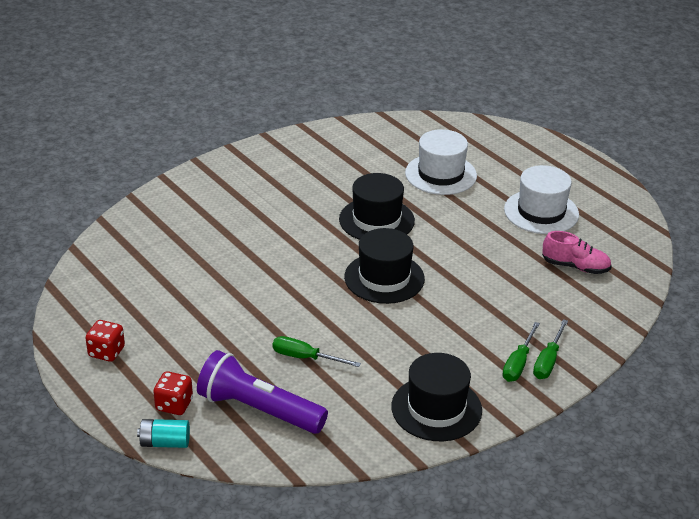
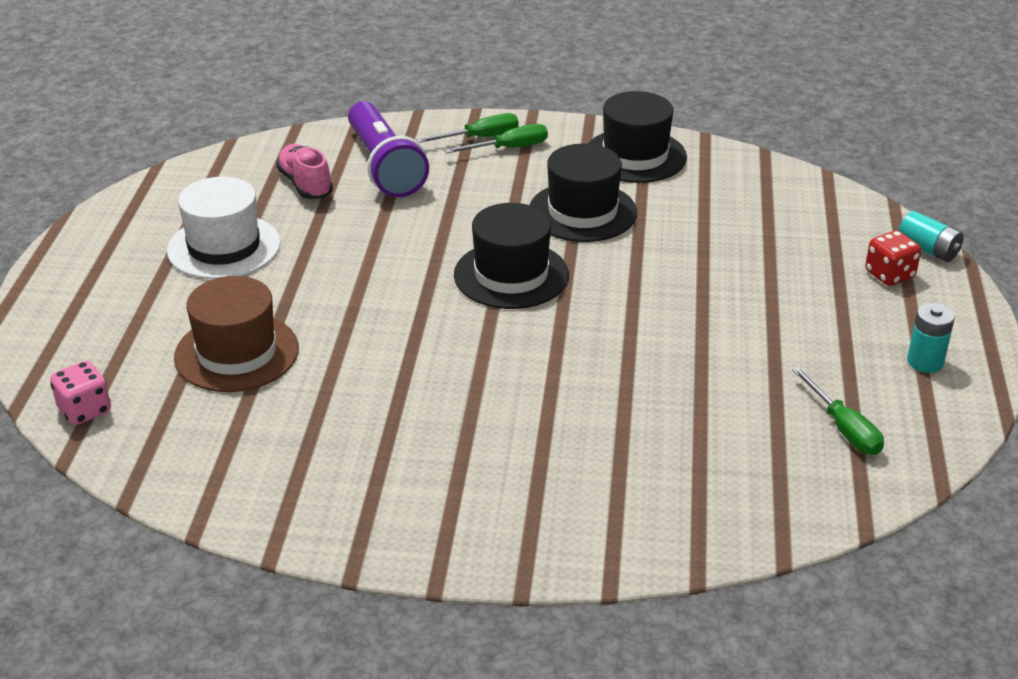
camera: 135 degrees left, 0 degrees up
red dice [86,320,125,362] -> turquoise battery [907,303,955,373]
purple flashlight [197,350,328,434] -> purple flashlight moved to [348,101,429,197]
green screwdriver [273,336,361,367] -> green screwdriver moved to [792,367,884,455]
black hat [339,173,415,240] -> black hat moved to [530,144,637,242]
white hat [405,129,477,195] -> brown hat [174,276,299,392]
none -> pink dice [50,361,111,425]

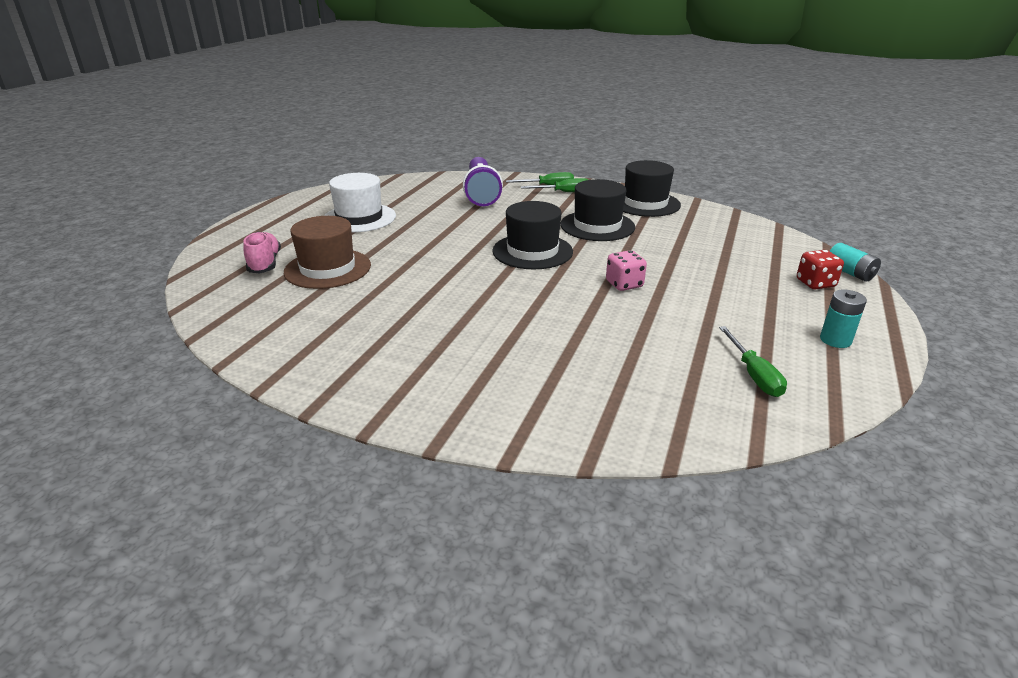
camera: 15 degrees right, 5 degrees down
pink dice [50,361,111,425] -> pink dice moved to [606,250,647,291]
pink shoe [276,144,333,199] -> pink shoe moved to [244,231,281,274]

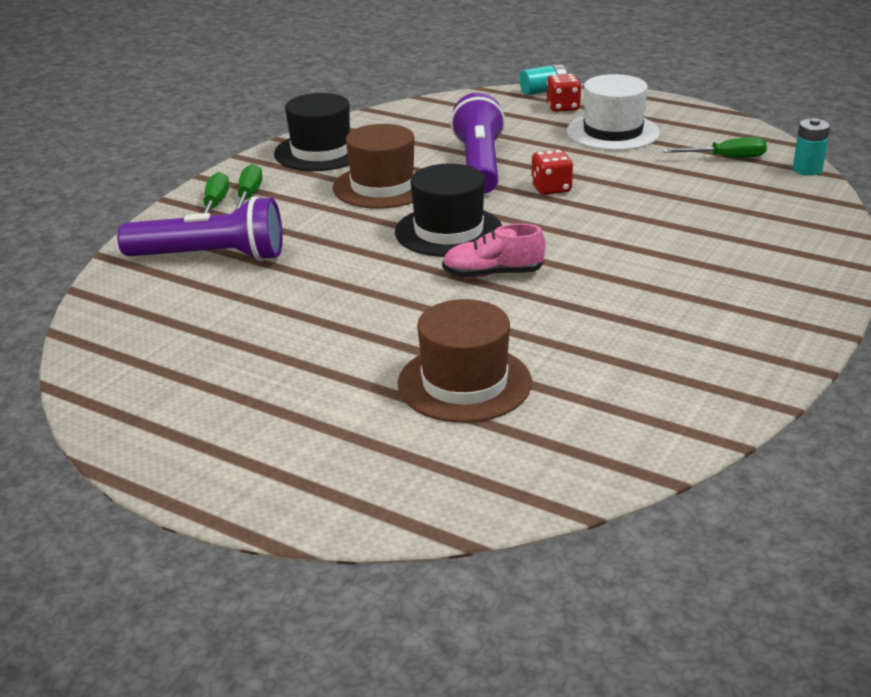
camera: 80 degrees left, 0 degrees up
pink shoe [244,231,281,274] -> pink shoe moved to [442,223,545,278]
white hat [324,173,396,233] -> white hat moved to [567,74,660,150]
black hat [560,179,635,241] -> brown hat [333,124,420,209]
pink dice [606,250,647,291] -> red dice [531,150,573,195]
turquoise battery [820,289,867,348] -> turquoise battery moved to [793,118,830,176]
none -> purple flashlight [450,93,505,194]

